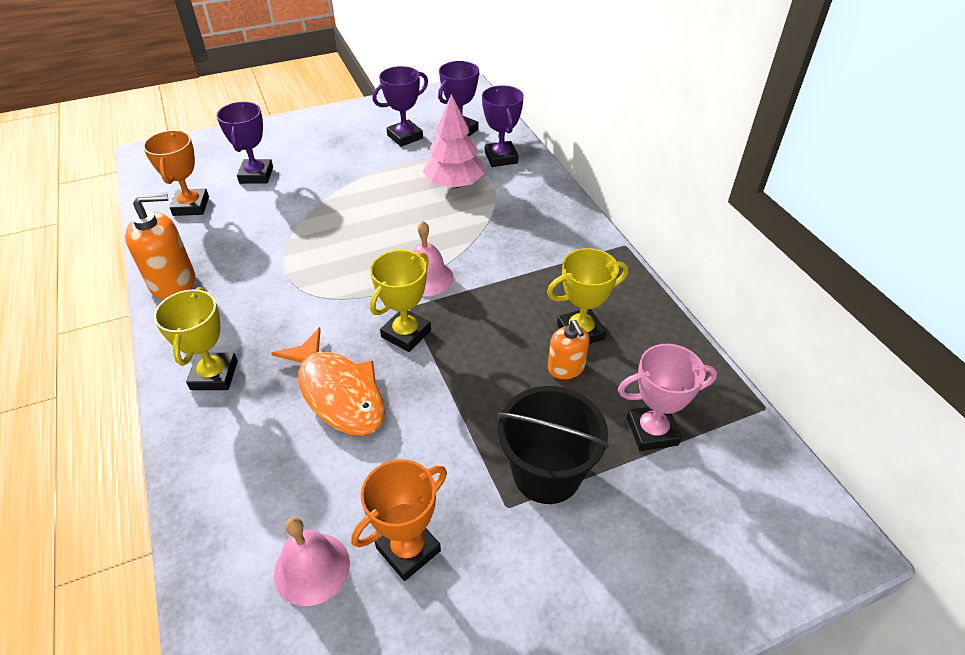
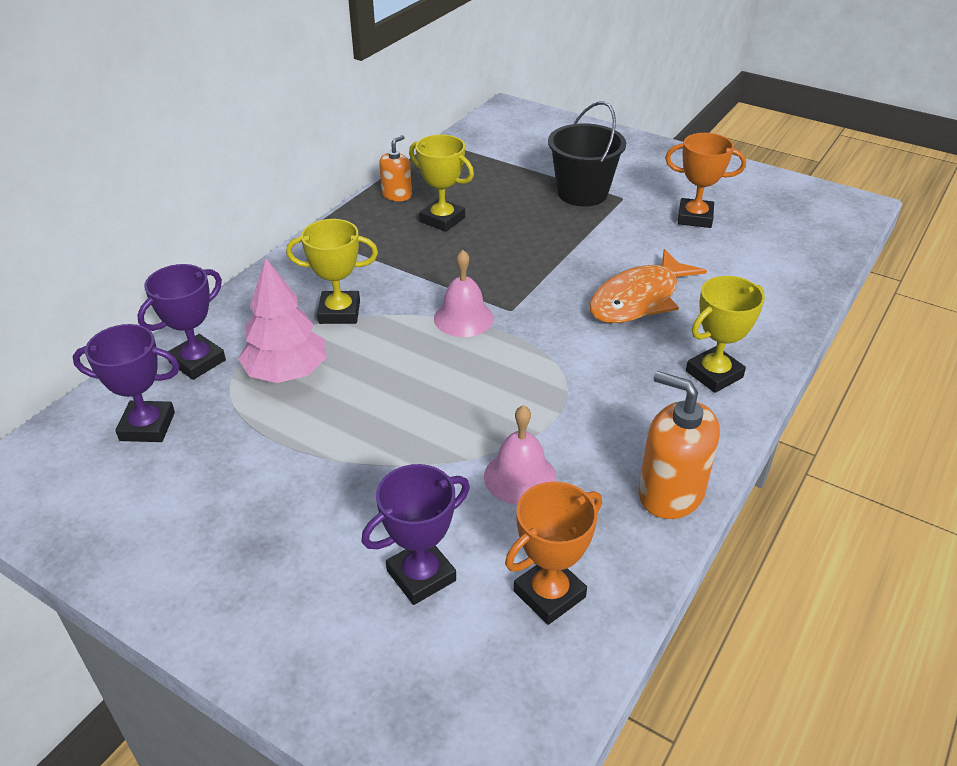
camera: 125 degrees left, 5 degrees down
orange fish [271,327,385,435] -> orange fish turned 150 degrees counterclockwise [589,249,707,323]
pink bell [274,517,350,606] -> pink bell moved to [484,405,556,505]
yellow trophy [370,250,431,352] -> yellow trophy moved to [286,219,378,324]
purple trophy [372,66,428,147] -> none
orange soap dispenser [548,320,589,379] -> orange soap dispenser moved to [379,135,412,201]
pink trophy [618,344,717,451] -> none

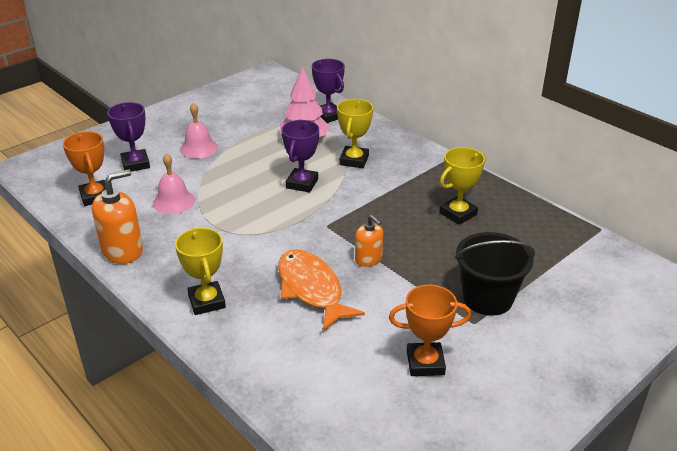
camera: 105 degrees right, 5 degrees down
purple trophy [72,324,180,442] -> purple trophy moved to [281,120,319,193]
orange soap dispenser [379,135,412,201] -> orange soap dispenser moved to [355,215,383,267]
pink bell [434,250,494,337] -> pink bell moved to [180,103,218,159]
orange trophy [665,133,746,228] -> orange trophy turned 60 degrees clockwise [389,284,471,376]

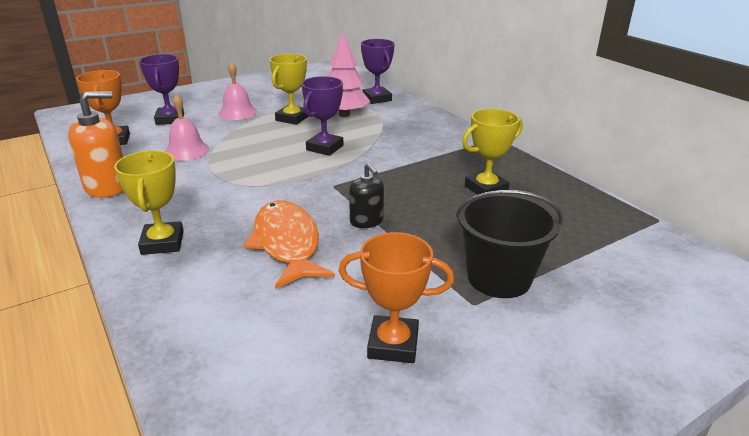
camera: 10 degrees right, 5 degrees down
yellow trophy [337,99,373,168] -> yellow trophy moved to [270,54,309,125]
orange soap dispenser [355,215,383,267] -> black soap dispenser [349,163,384,228]

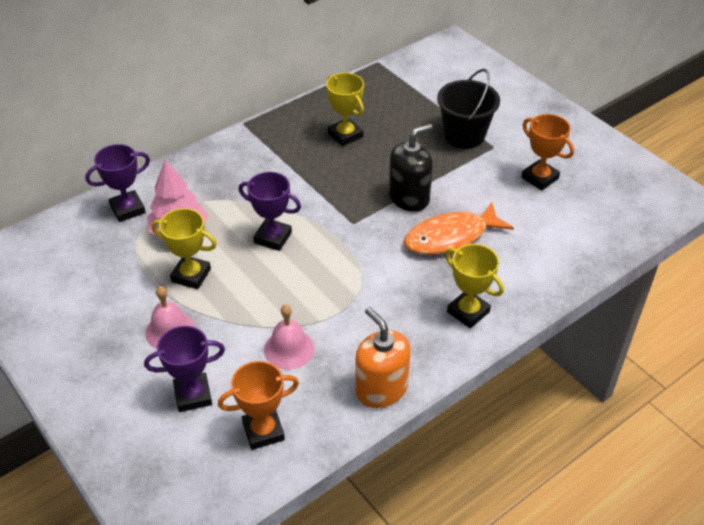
camera: 95 degrees left, 15 degrees up
yellow trophy [114,150,184,255] -> yellow trophy turned 60 degrees clockwise [445,244,504,328]
orange trophy [339,232,454,363] -> orange trophy turned 45 degrees counterclockwise [521,114,574,190]
black soap dispenser [349,163,384,228] -> black soap dispenser [389,124,433,212], size x1.65

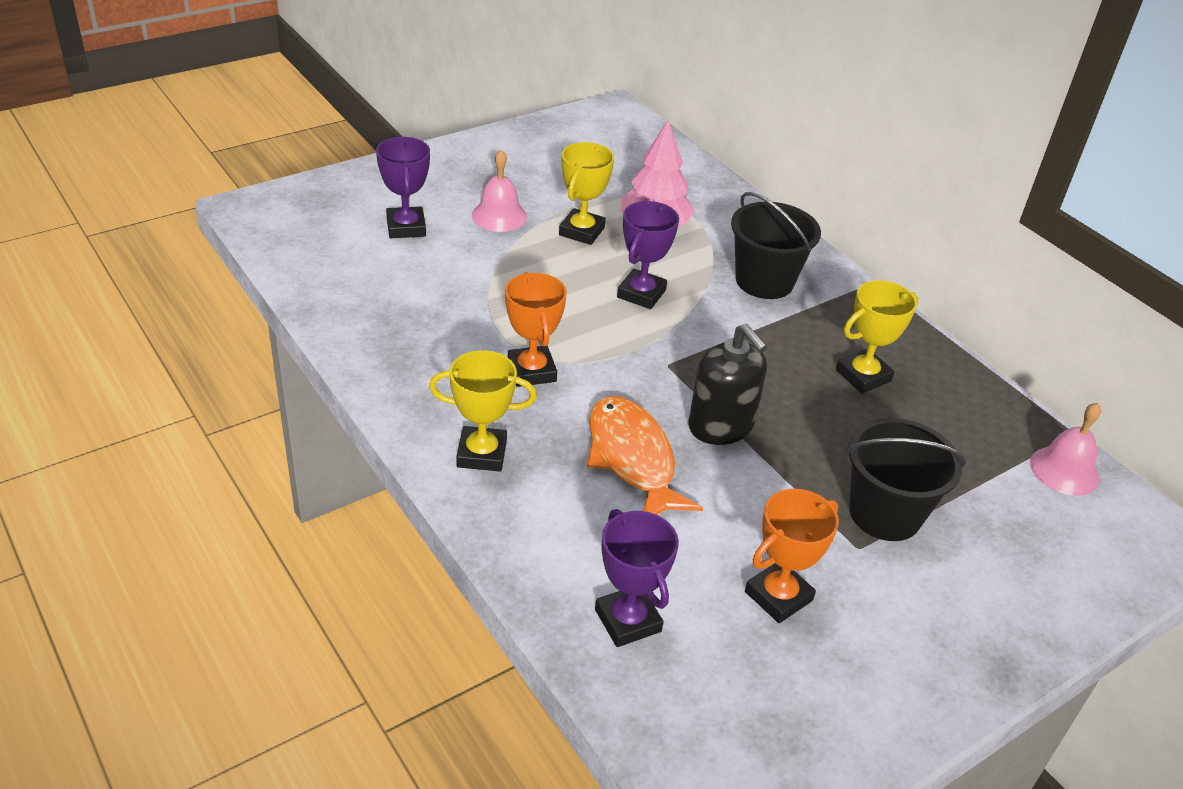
camera: 90 degrees right, 5 degrees down
purple trophy [85,144,150,222] -> purple trophy moved to [595,509,679,647]
orange trophy [218,361,299,450] -> orange trophy moved to [505,272,567,387]
pink bell [264,304,314,370] -> pink bell moved to [1030,403,1101,496]
orange soap dispenser [355,307,411,408] -> none
yellow trophy [445,244,504,328] -> yellow trophy turned 45 degrees clockwise [429,350,537,471]
none -> black bucket [731,192,821,299]

